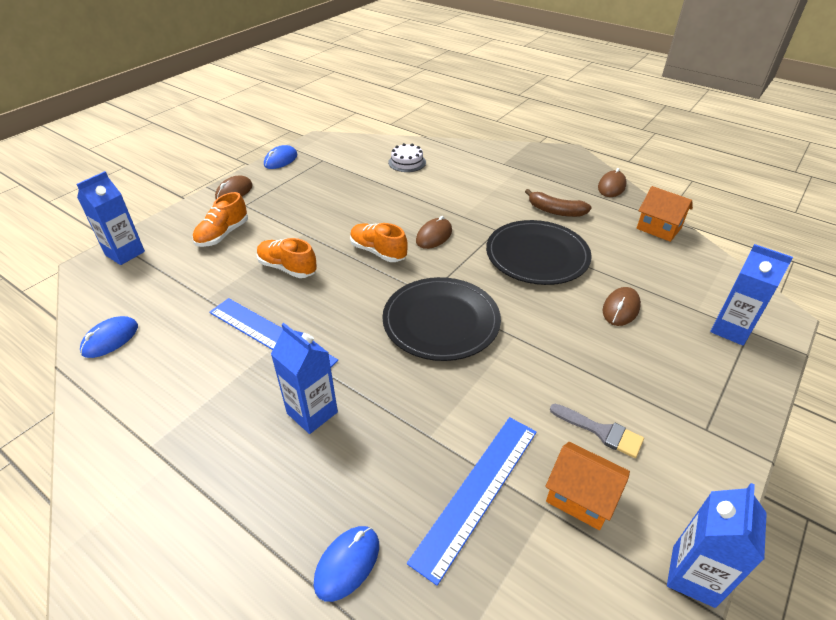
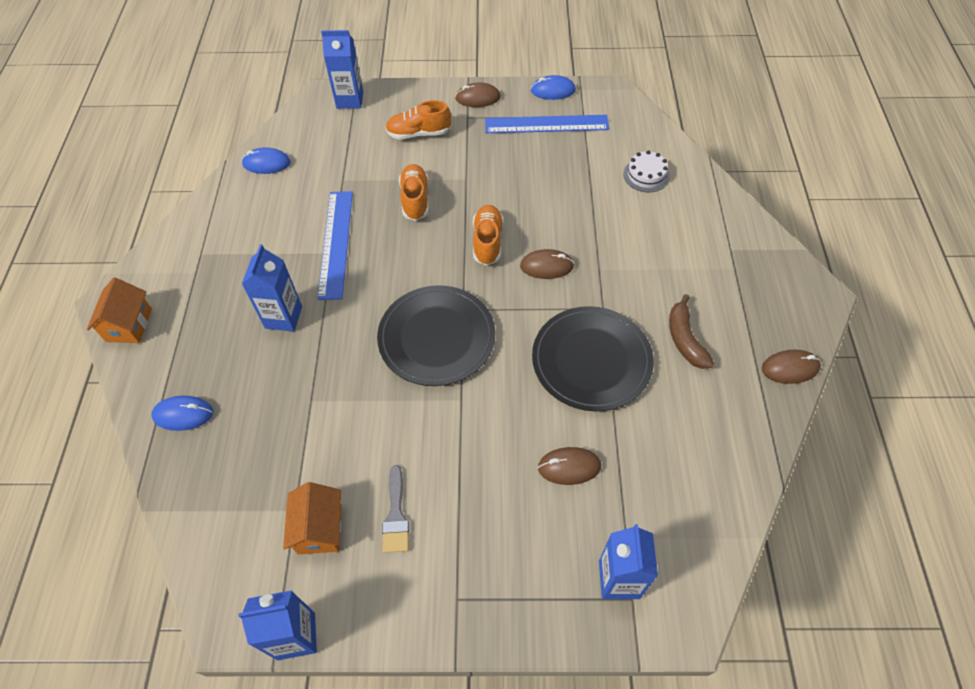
camera: 55 degrees right, 15 degrees up
blue ruler [407,417,537,586] -> blue ruler moved to [485,115,609,133]
orange house [637,186,693,242] -> orange house moved to [87,278,152,343]

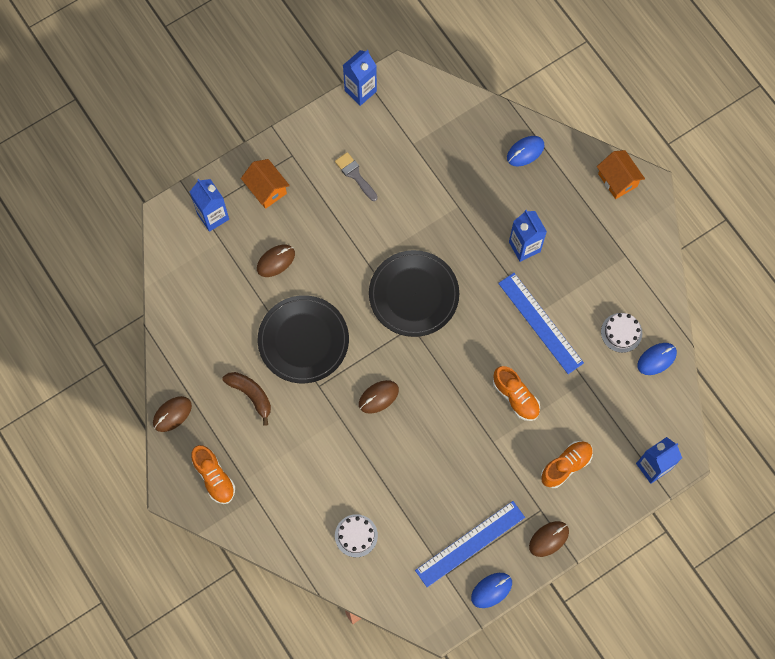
camera: 145 degrees right, 15 degrees up
orange house [283,482,341,555] -> orange house moved to [241,159,290,209]
orange shoe [473,205,504,266] -> orange shoe moved to [191,445,235,504]
none -> white cake [601,313,642,353]

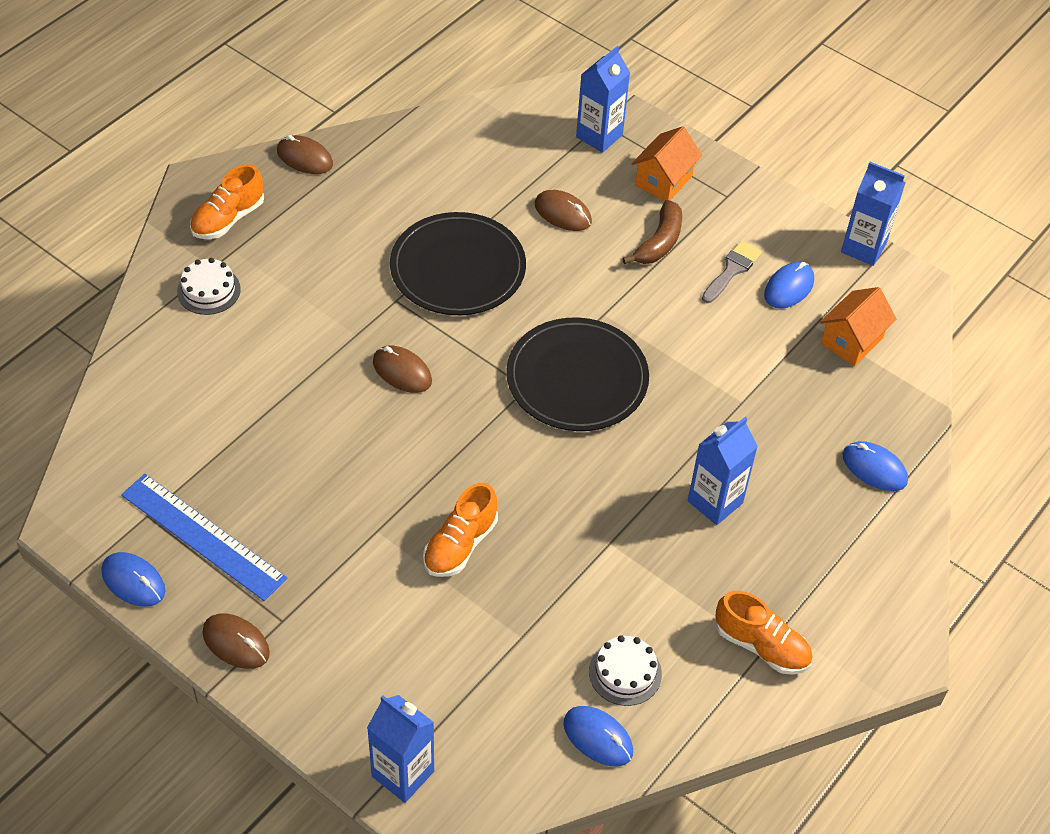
camera: 70 degrees right, 20 degrees down
brown banana [222,372,271,426] -> brown banana moved to [622,200,682,264]
white cake [335,514,378,557] -> white cake moved to [177,258,241,315]
blue ruler [498,273,584,374] -> none
orange shoe [541,441,593,488] -> orange shoe moved to [715,591,813,675]
orange house [597,150,645,199] -> orange house moved to [820,287,896,366]
none -> blue mouse [764,262,814,308]

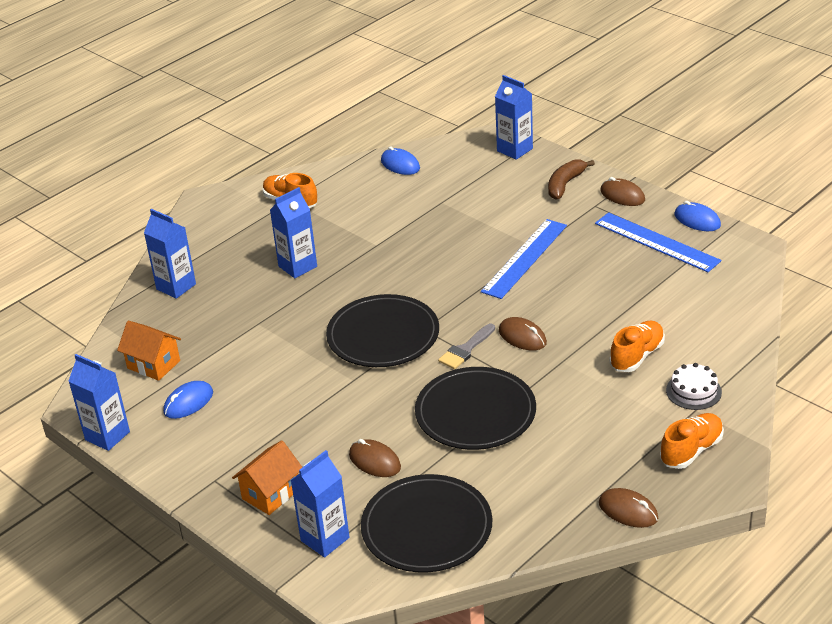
camera: 170 degrees left, 15 degrees down
orange shoe [423,483,498,577] -> orange shoe moved to [609,321,665,372]
white cake [589,635,662,706] -> none
brown banana [622,200,682,264] -> brown banana moved to [548,159,595,199]
grey brush [702,241,762,303] -> grey brush moved to [438,324,495,369]
orange house [820,287,896,366] -> orange house turned 75 degrees clockwise [117,321,181,381]
blue mouse [843,441,908,491] -> blue carton [144,209,196,299]
none -> black plate [361,474,492,572]
none -> blue ruler [481,219,567,299]

